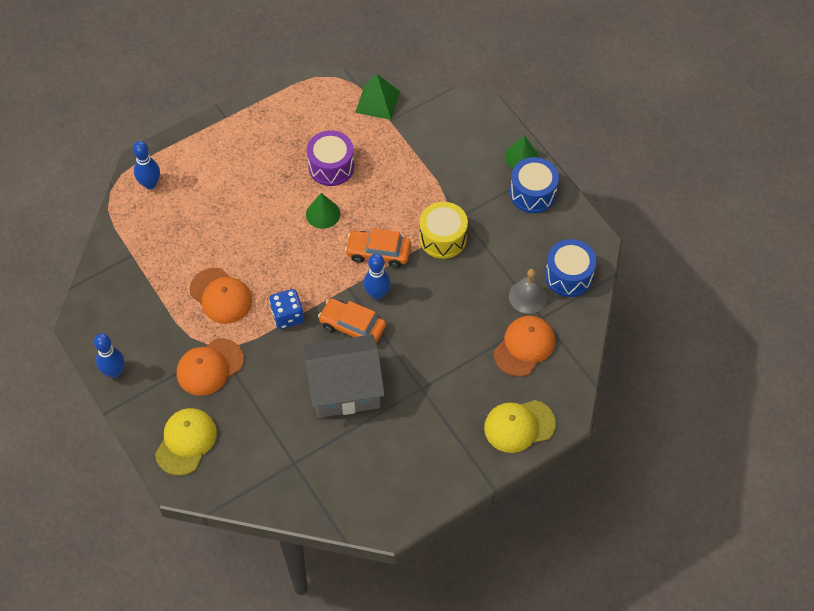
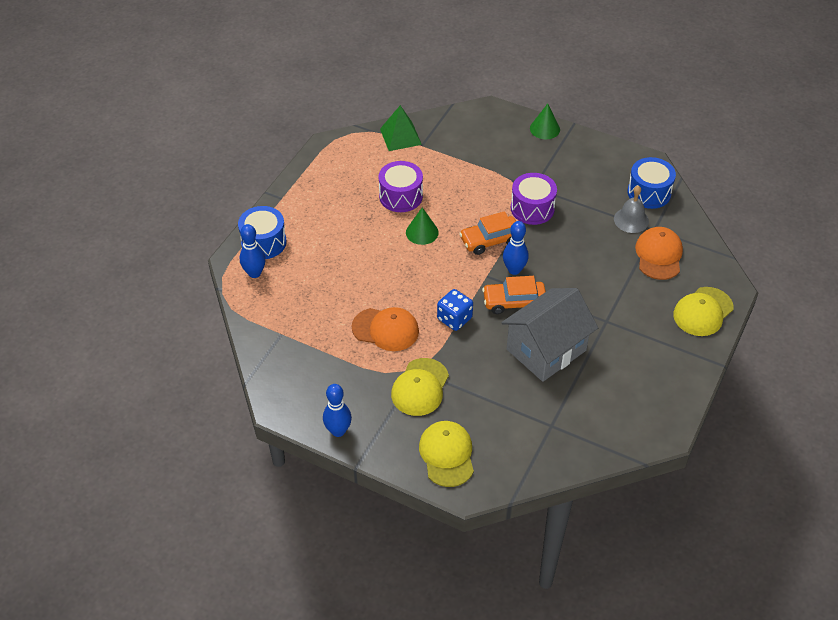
camera: 30 degrees left, 10 degrees down
orange cap [177,338,244,396] -> yellow cap [391,358,449,416]
yellow drum [419,202,468,259] -> purple drum [511,173,557,225]
blue drum [510,157,559,213] -> blue drum moved to [238,206,287,259]

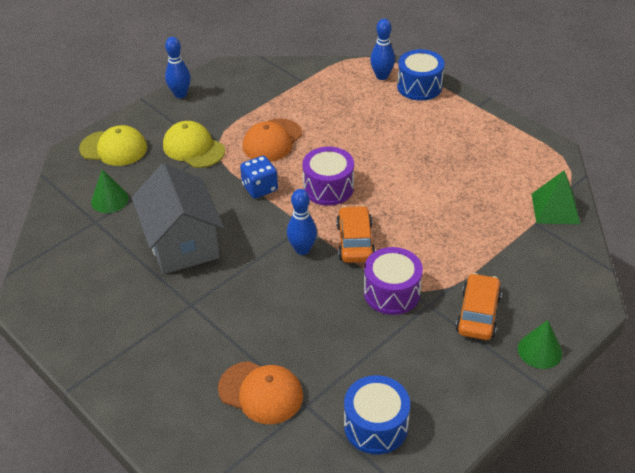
camera: 110 degrees right, 5 degrees down
purple drum [379,161,423,212] -> purple drum moved to [303,147,354,206]
green cone [406,207,439,245] -> green cone moved to [91,169,129,213]
orange car [482,276,546,314] -> orange car moved to [456,273,502,340]
grey bell [614,185,649,233] -> none
yellow cap [673,287,734,336] -> none

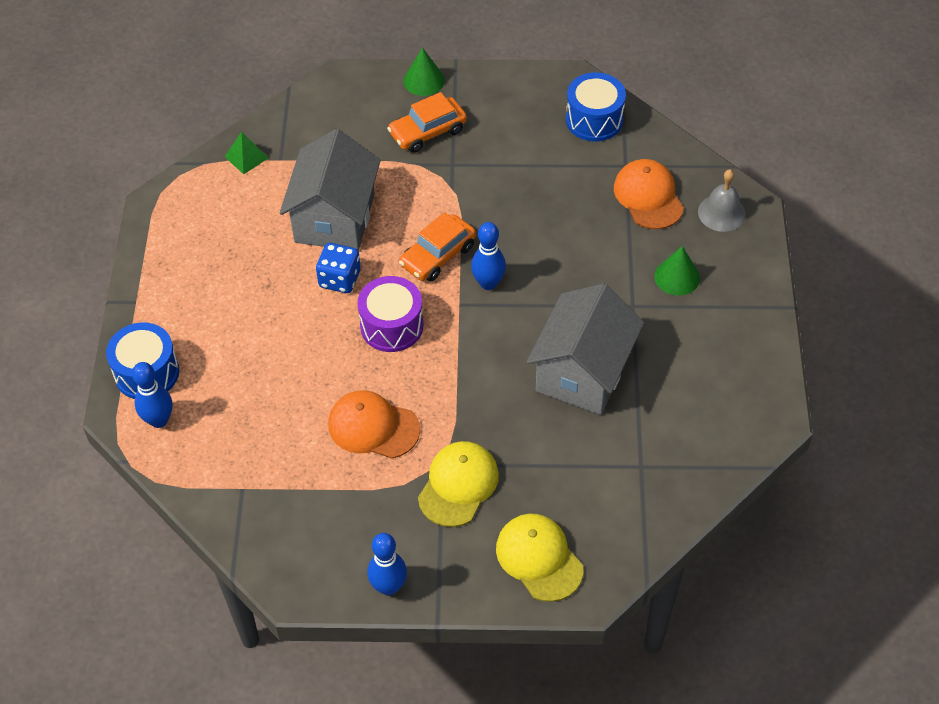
camera: 135 degrees left, 10 degrees up
green cone [91,169,129,213] -> green cone moved to [654,246,700,296]
yellow cap [163,121,225,168] -> yellow cap turned 150 degrees counterclockwise [418,441,499,527]
blue dice [240,156,278,198] -> blue dice moved to [316,243,361,293]
orange cap [243,118,302,162] -> orange cap turned 150 degrees counterclockwise [328,390,420,459]
purple drum [364,247,423,315] -> none
green pyramid [531,170,580,224] -> green pyramid [225,131,268,174], size x0.66
none -> grey house [280,129,381,251]
none -> grey bell [698,169,746,232]

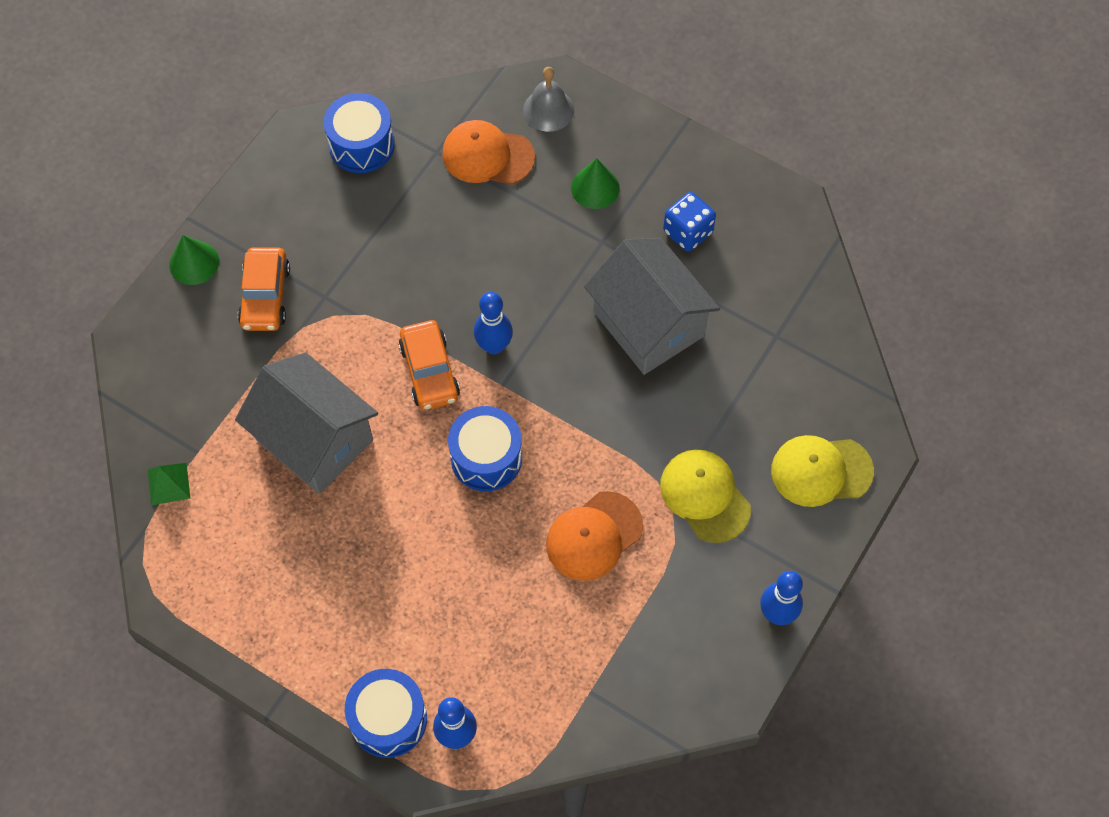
camera: 60 degrees left, 10 degrees up
blue dice [316,243,361,293] -> blue dice moved to [663,192,716,251]
purple drum [357,276,423,352] -> blue drum [448,406,522,491]

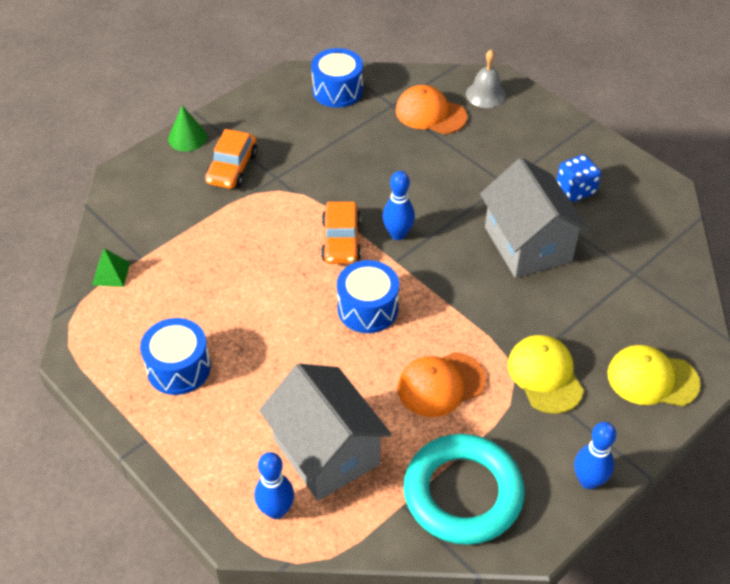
camera: 15 degrees right, 15 degrees down
grey house [235,352,378,494] -> grey house moved to [259,364,392,501]
blue drum [345,669,427,758] -> blue drum moved to [140,318,211,395]
green cone [571,158,620,209] -> none
none -> turquoise ring [403,434,524,545]

